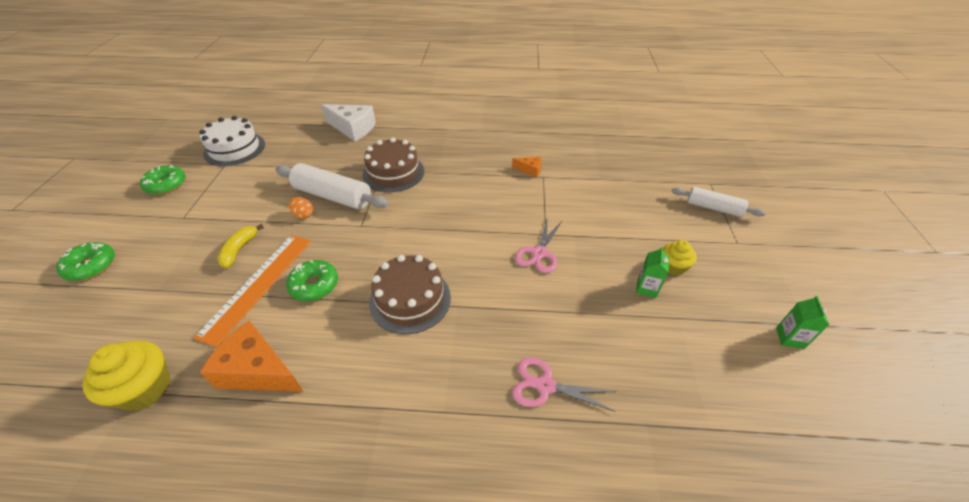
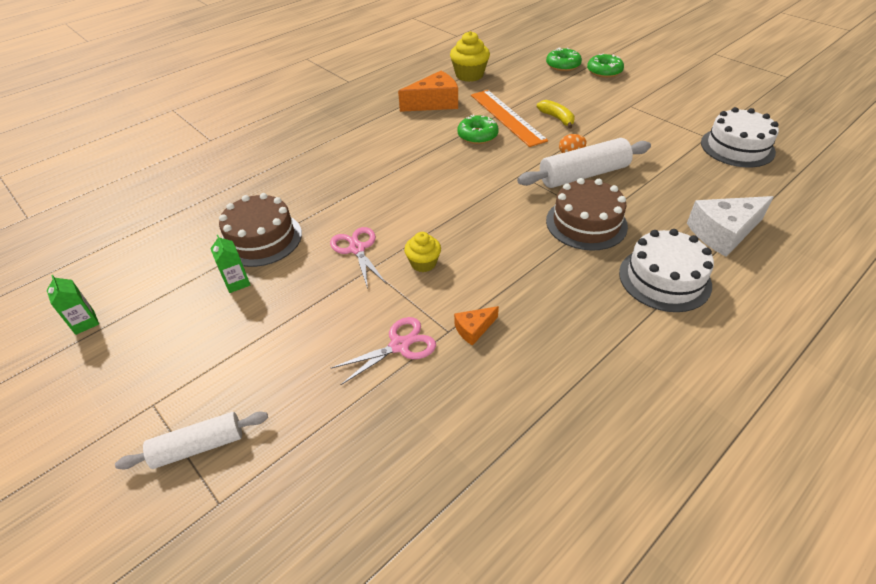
camera: 135 degrees right, 0 degrees up
green donut [140,165,185,195] -> green donut moved to [546,48,582,71]
brown cake [369,255,451,334] -> brown cake moved to [219,193,302,267]
pink scissors [512,357,616,412] -> pink scissors moved to [331,317,436,385]
yellow cupcake [663,240,697,275] -> yellow cupcake moved to [404,232,441,272]
none -> white cake [619,229,714,312]

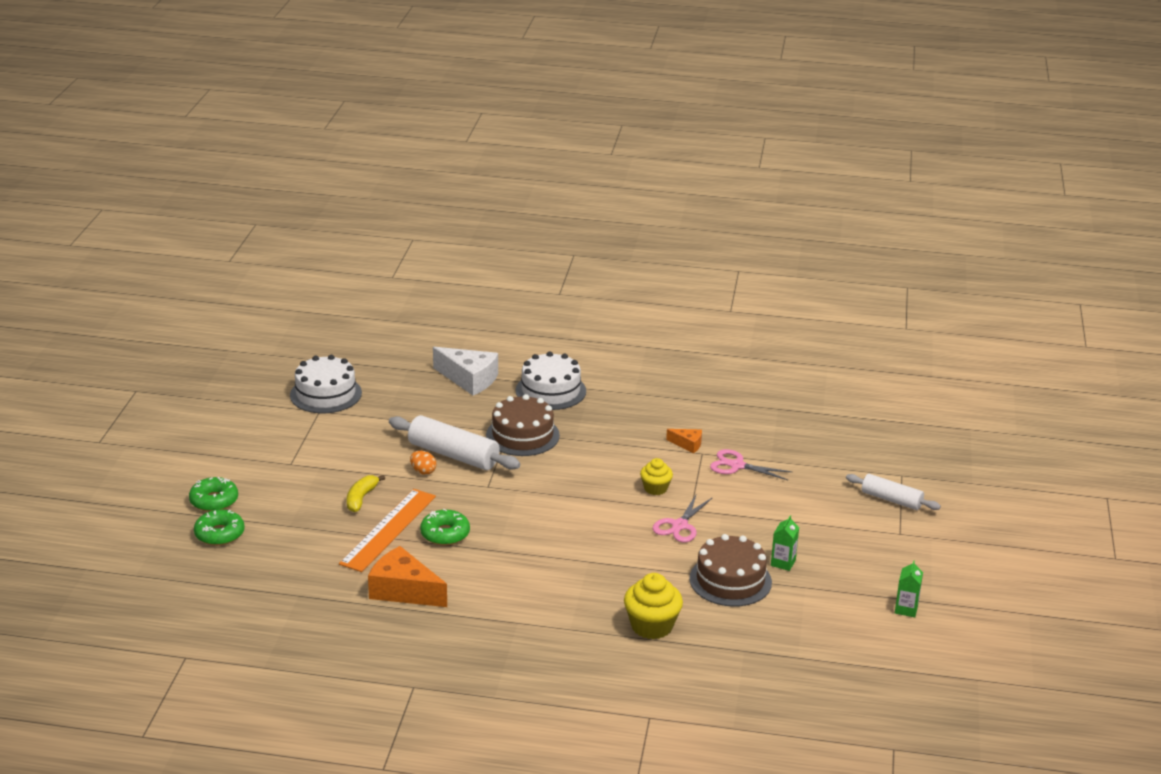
camera: 130 degrees left, 15 degrees down
yellow cupcake [450,31,490,82] -> yellow cupcake moved to [624,573,683,639]

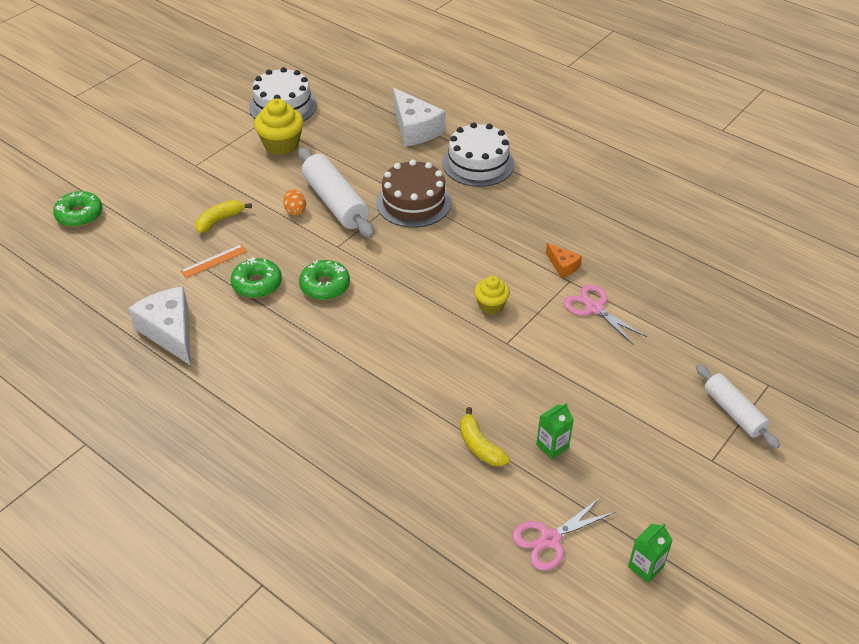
camera: 30 degrees right, 15 degrees up
green donut [189,477,238,512] -> green donut moved to [299,260,350,300]
orange ruler [339,489,436,572] -> orange ruler [180,244,247,278], size x0.47
orange cheese [368,546,447,607] -> white cheese [128,287,191,366]
yellow cupcake [624,573,683,639] -> yellow cupcake moved to [254,99,304,155]
pink scissors [652,493,712,543] -> pink scissors moved to [512,497,615,571]
brown cake [689,534,772,607] -> yellow banana [460,407,510,466]

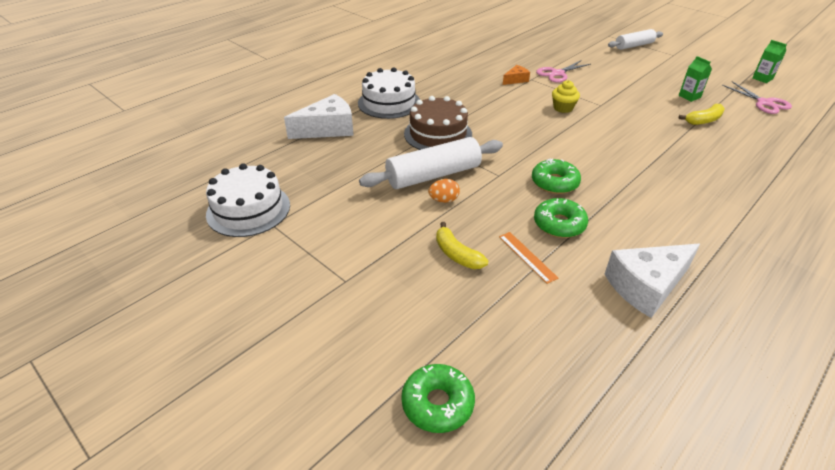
camera: 85 degrees left, 5 degrees down
yellow cupcake [254,99,304,155] -> none

